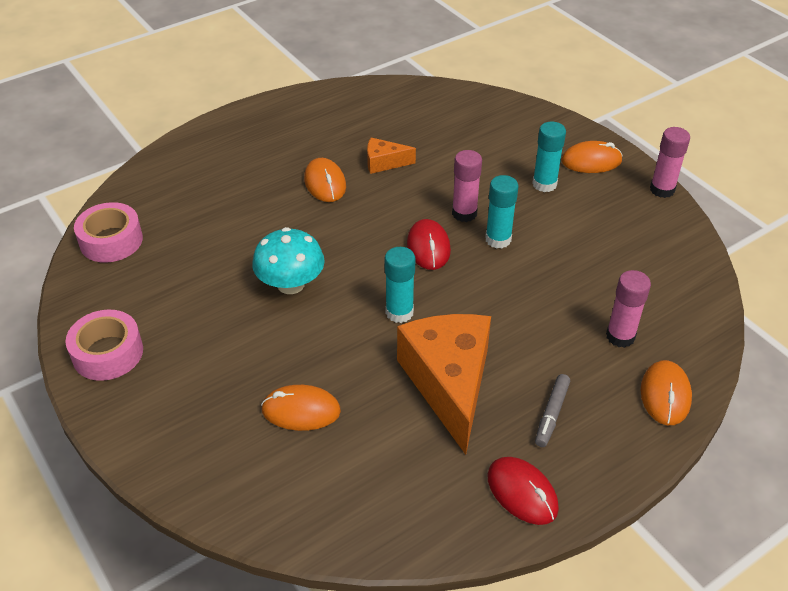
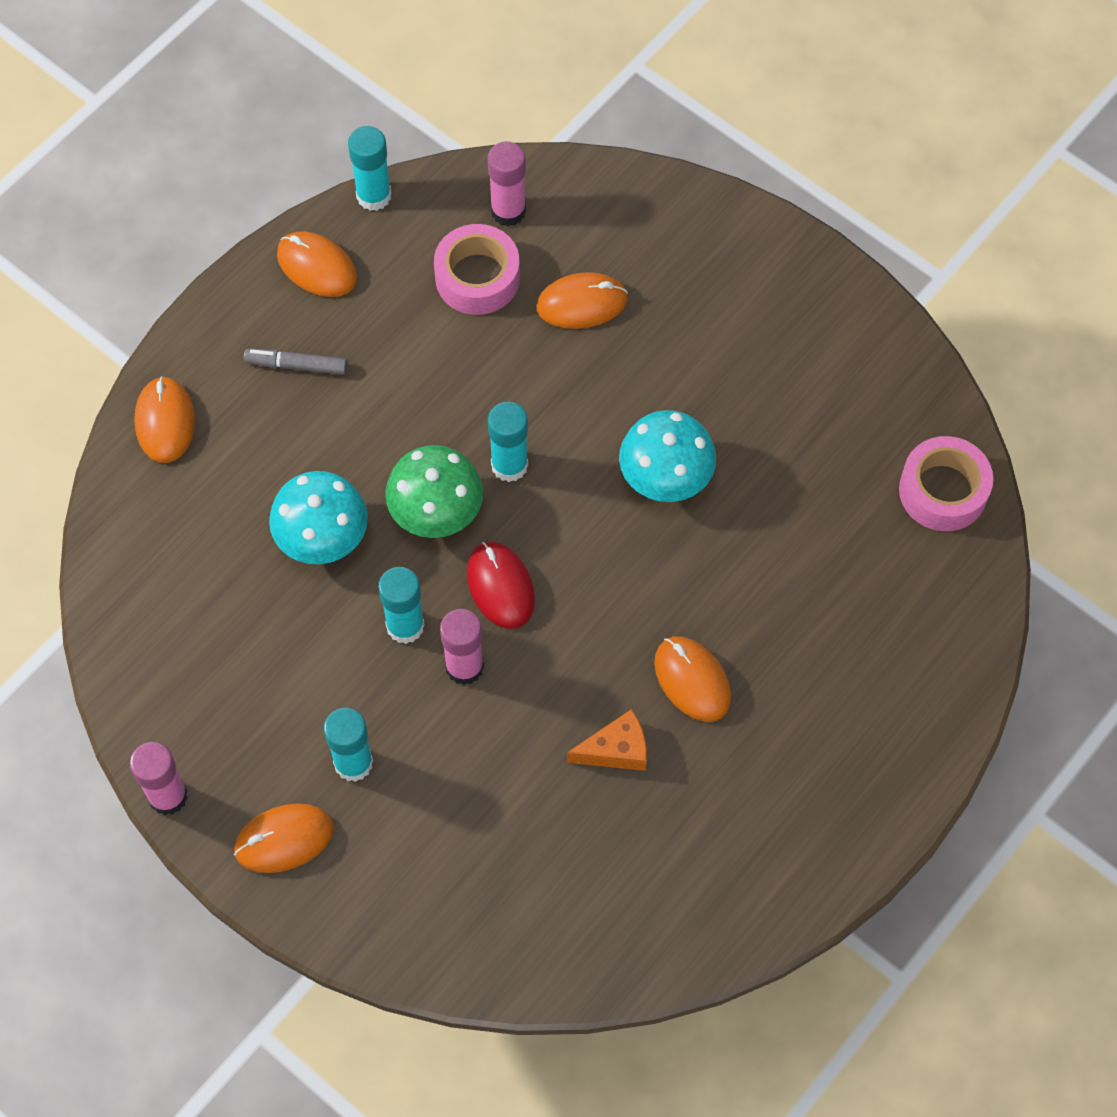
camera: 165 degrees right, 20 degrees up
pink tape [65,310,143,381] -> pink tape moved to [434,224,520,315]
orange cheese [397,314,491,455] -> none
red mouse [487,457,559,525] -> orange mouse [277,231,357,297]
grey marker [535,374,570,447] -> grey marker turned 90 degrees counterclockwise [243,349,347,375]
pink glue stick [606,270,651,348] -> pink glue stick moved to [488,141,526,226]
none -> turquoise mushroom [269,471,368,564]
none -> turquoise glue stick [348,126,391,211]
none -> green mushroom [385,445,483,538]

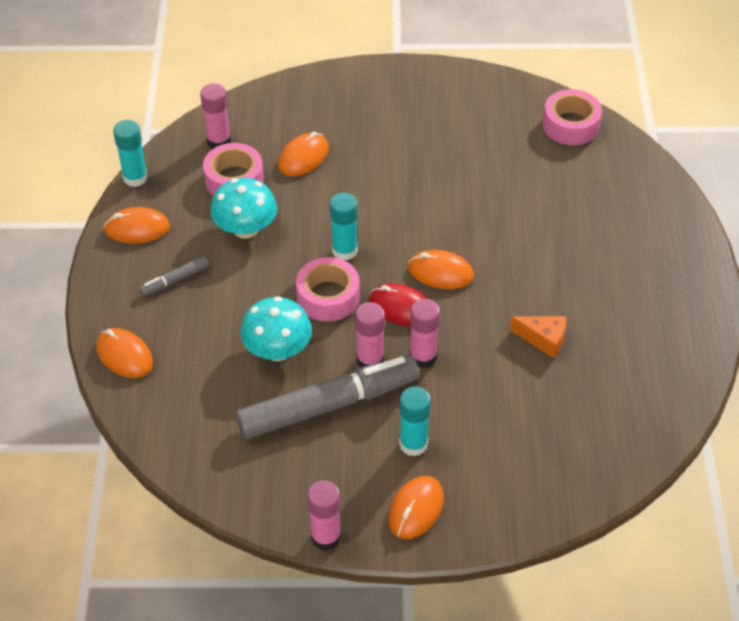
camera: 40 degrees left, 15 degrees down
turquoise glue stick [378,567,425,644] -> pink glue stick [355,302,385,367]
green mushroom [385,445,483,538] -> pink tape [296,257,360,322]
orange cheese [567,709,647,771] -> orange cheese turned 75 degrees clockwise [510,316,566,358]
turquoise mushroom [619,410,716,502] -> turquoise mushroom moved to [210,178,277,239]
orange mouse [654,637,731,722] -> orange mouse moved to [408,250,474,289]
none -> grey marker [236,355,419,439]

